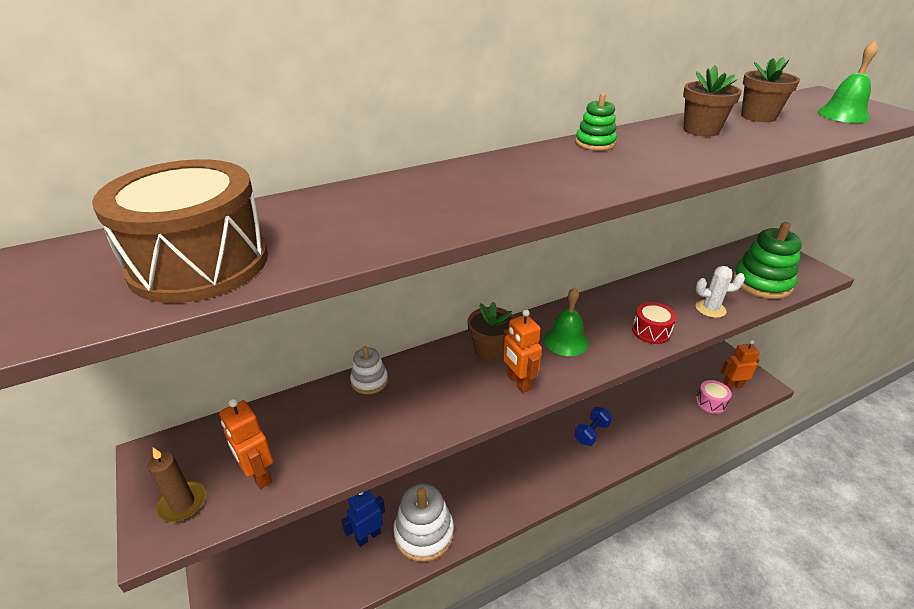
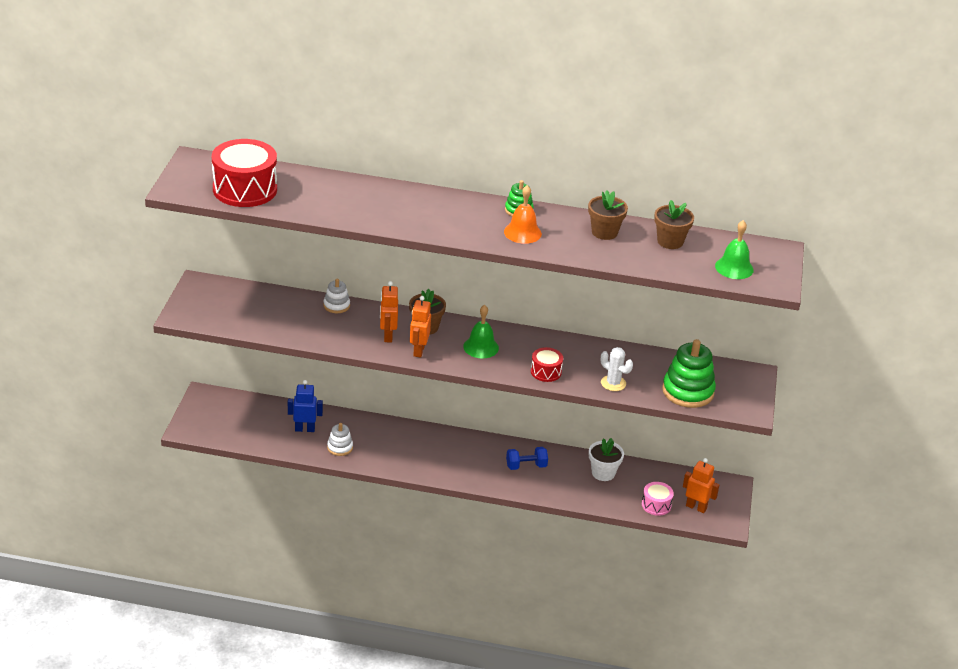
camera: 35 degrees right, 0 degrees up
brown drum [92,159,268,303] -> red drum [212,139,277,207]
brown candle [147,448,206,522] -> none
orange robot [220,398,273,489] -> orange robot moved to [380,281,398,342]
white stacking toy [393,483,454,562] -> white stacking toy [327,423,353,456], size x0.53
none -> orange bell [504,185,542,244]
none -> white flower pot [589,438,624,481]

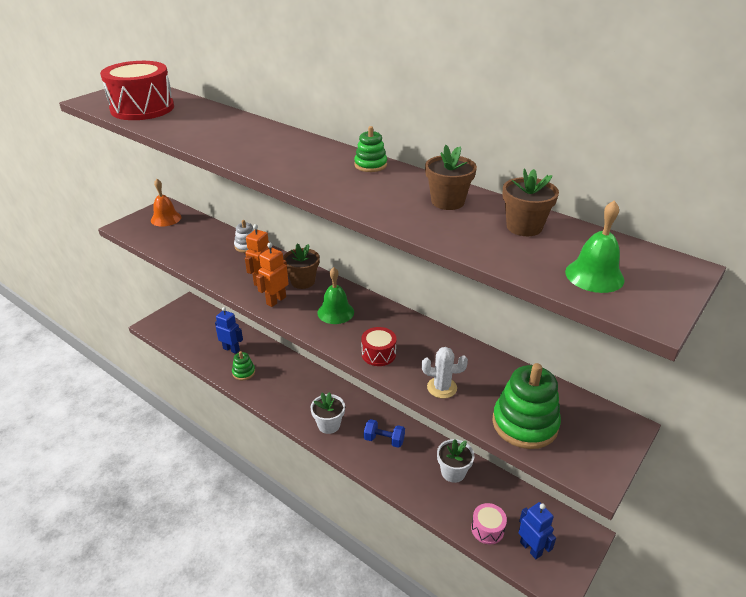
camera: 30 degrees right, 0 degrees up
white stacking toy [327,423,353,456] -> green stacking toy [232,351,255,380]
orange bell [504,185,542,244] -> orange bell moved to [151,179,181,227]
white cactus [601,347,633,391] -> white cactus turned 60 degrees counterclockwise [422,347,468,398]
orange robot [683,458,719,513] -> blue robot [519,502,556,559]
none -> white flower pot [311,392,345,434]

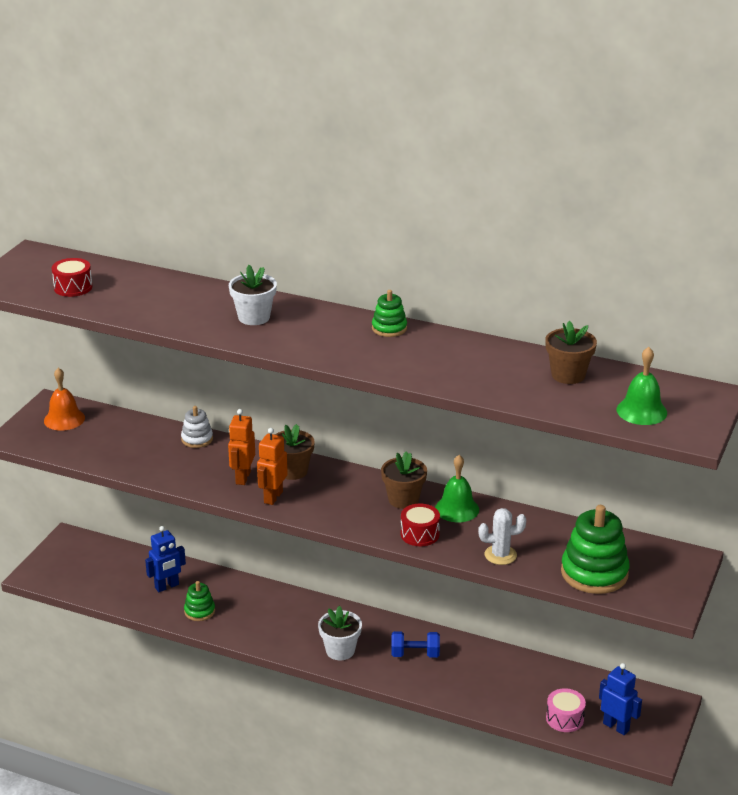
camera: 15 degrees left, 5 degrees down
red drum [100,61,174,120] -> red drum [52,258,92,297], size x0.50
blue robot [215,307,243,354] -> blue robot turned 135 degrees clockwise [145,526,186,592]
green bell [317,267,354,324] -> green bell moved to [435,455,479,522]
brown flower pot [425,145,477,210] -> brown flower pot moved to [381,451,427,509]
white flower pot [437,439,475,483] -> white flower pot moved to [229,265,277,325]

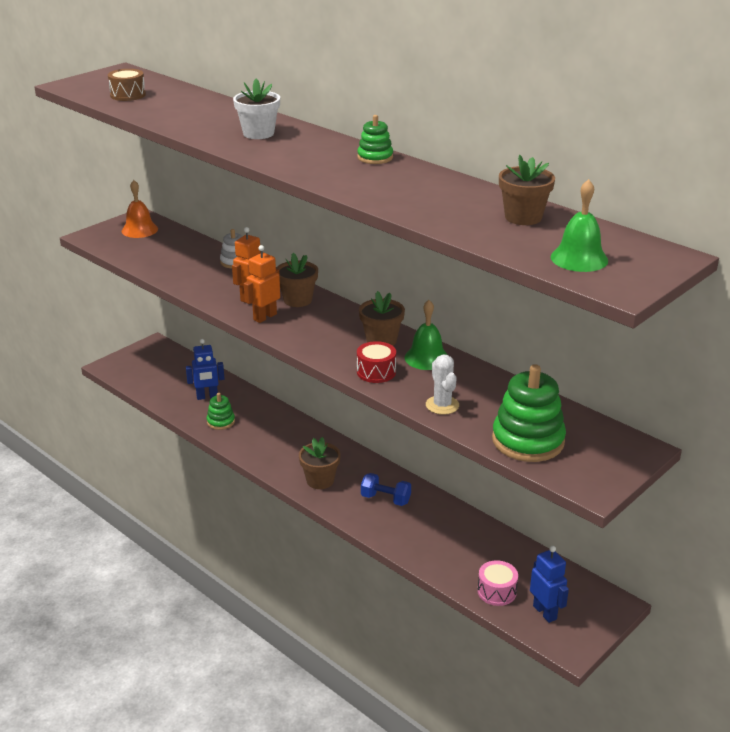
camera: 20 degrees right, 0 degrees up
red drum [52,258,92,297] -> brown drum [108,69,146,101]
white flower pot [318,606,362,660] -> brown flower pot [299,437,341,489]
white cactus [478,508,526,565] -> white cactus turned 60 degrees clockwise [426,354,459,415]

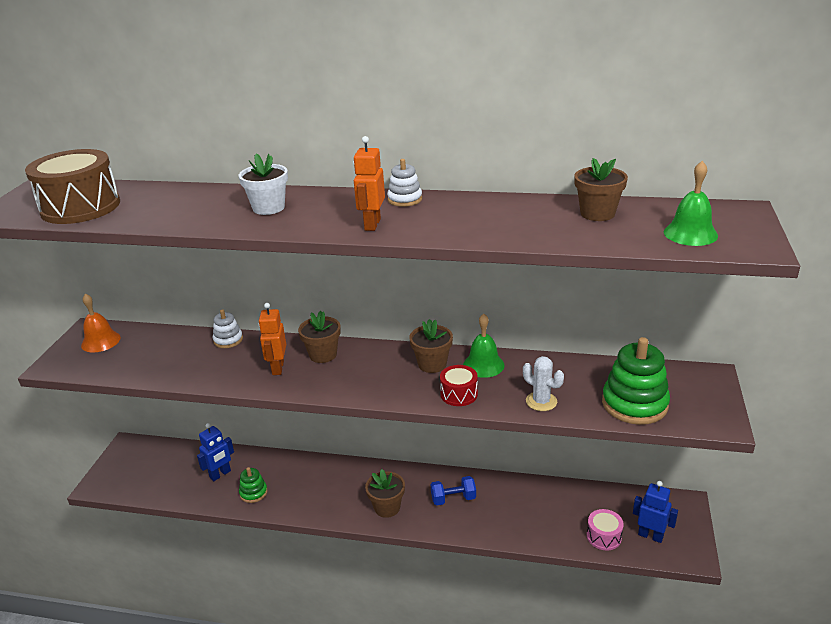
camera: 30 degrees left, 0 degrees up
brown drum [108,69,146,101] -> brown drum [25,149,120,224], size x2.00
orange robot [244,245,280,323] -> orange robot moved to [353,136,385,231]
green stacking toy [357,115,393,164] -> white stacking toy [387,159,422,207]

